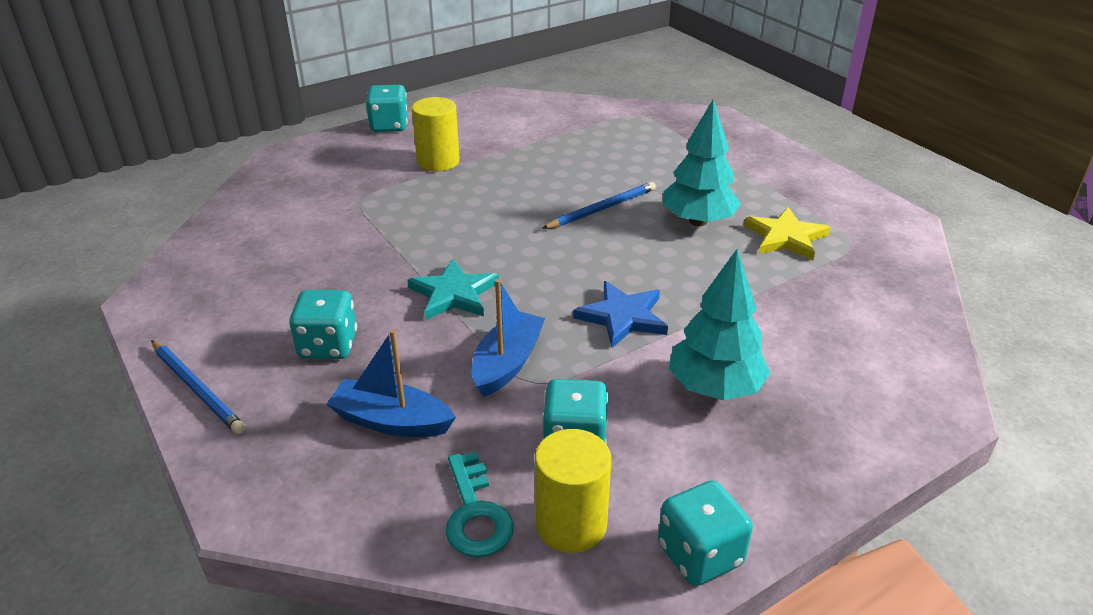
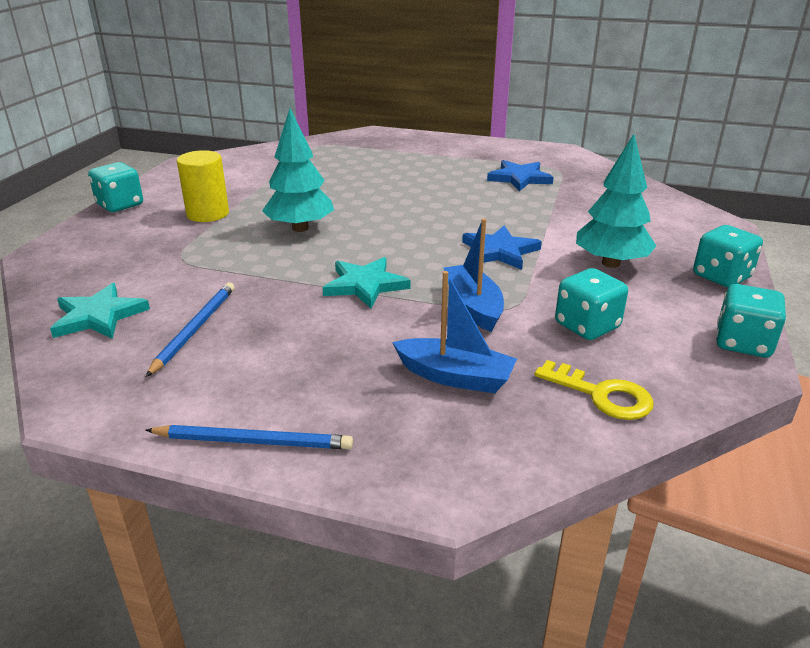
camera: 40 degrees left, 5 degrees down
turquoise dice [289,290,357,359] -> turquoise dice moved to [693,225,763,288]
blue boat [327,330,456,437] -> blue boat turned 135 degrees counterclockwise [392,271,517,393]
turquoise key [446,452,514,557] -> yellow key [534,360,654,420]
yellow cylinder [535,429,611,553] -> none
blue pencil [542,182,656,229] -> blue pencil moved to [146,282,234,377]
turquoise tree [663,99,741,226] -> turquoise tree moved to [262,108,334,232]
yellow star [744,207,831,260] -> blue star [487,160,554,191]
none -> turquoise star [50,283,150,339]

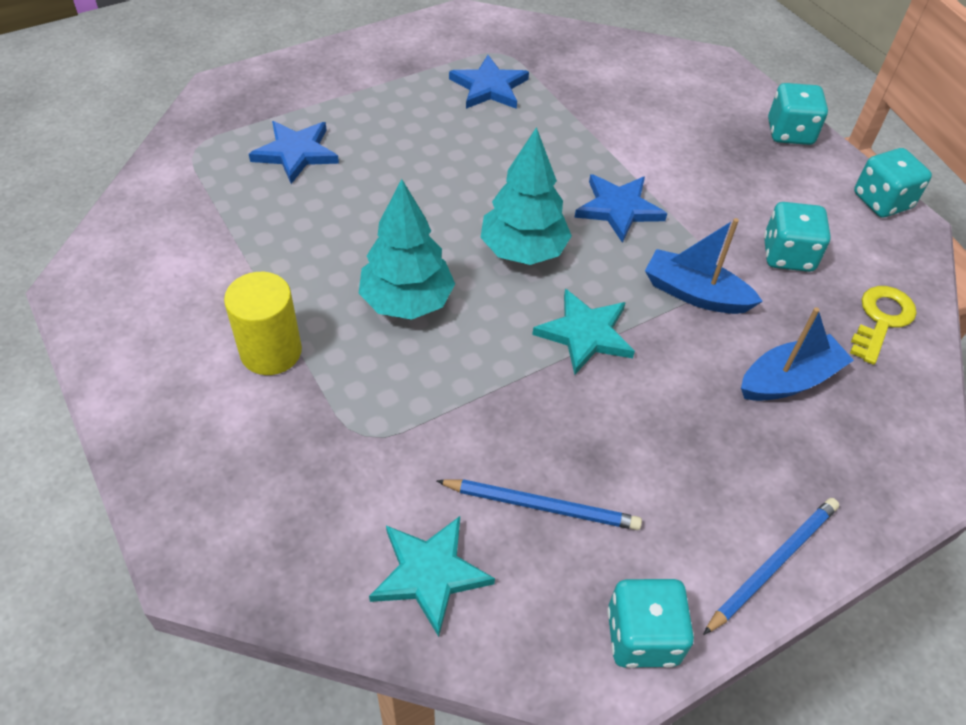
camera: 50 degrees left, 20 degrees up
turquoise dice [88,162,143,212] -> turquoise dice moved to [607,579,694,668]
blue pencil [146,282,234,377] -> blue pencil turned 135 degrees clockwise [436,479,642,530]
yellow key [534,360,654,420] -> yellow key turned 45 degrees counterclockwise [850,286,917,365]
turquoise tree [576,134,656,268] -> turquoise tree moved to [480,127,572,265]
none -> blue star [249,121,339,184]

